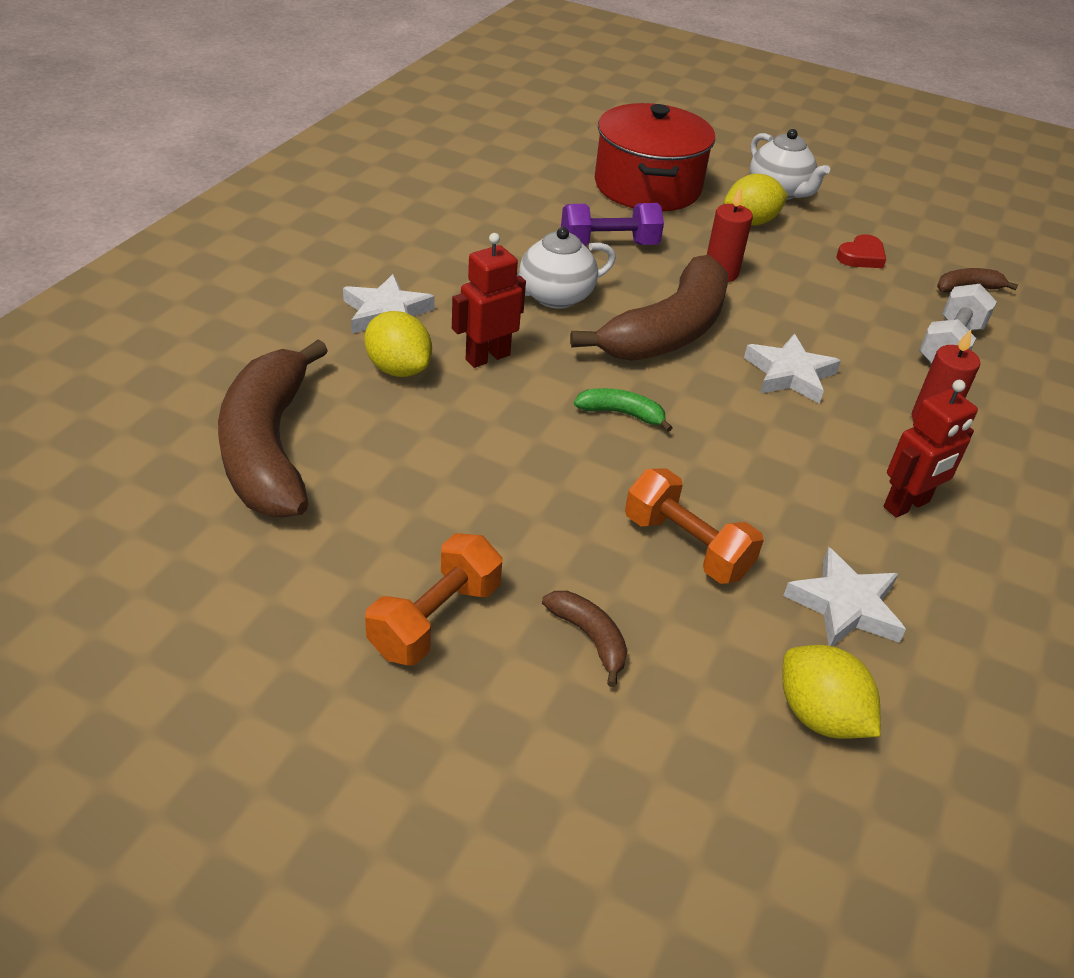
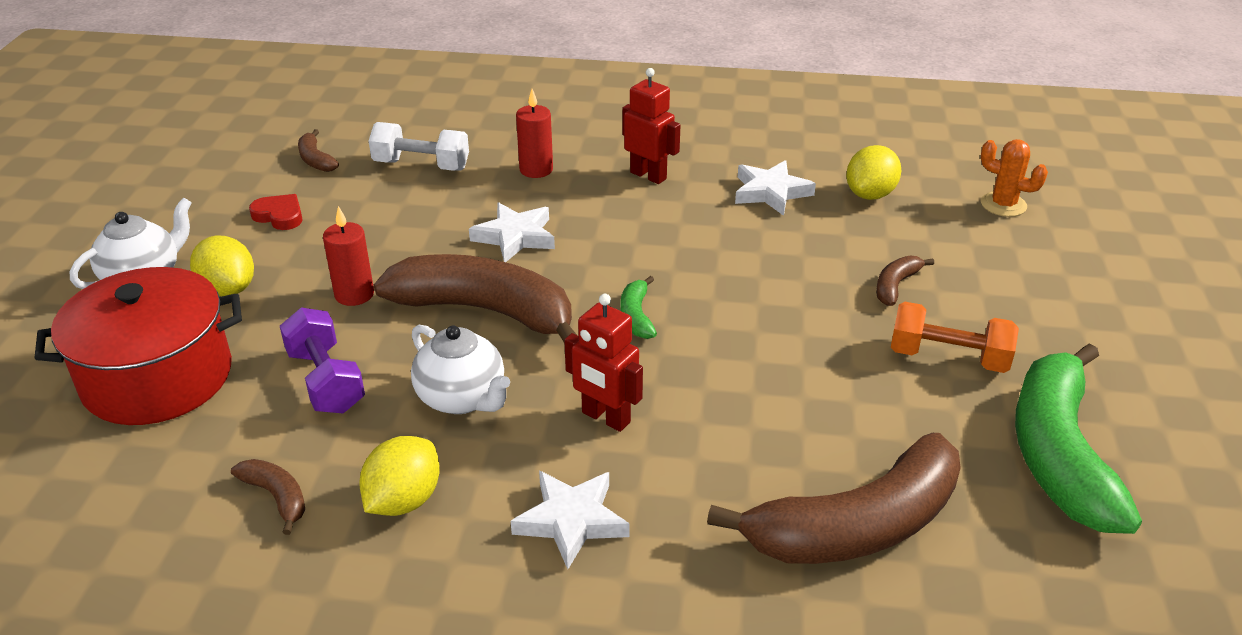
camera: 105 degrees left, 5 degrees down
yellow lemon [364,311,432,377] -> yellow lemon moved to [359,436,440,516]
orange dumbbell [625,468,764,584] -> none
none -> brown banana [231,459,305,535]
none -> orange cactus [981,139,1048,217]
none -> green banana [1015,343,1142,534]

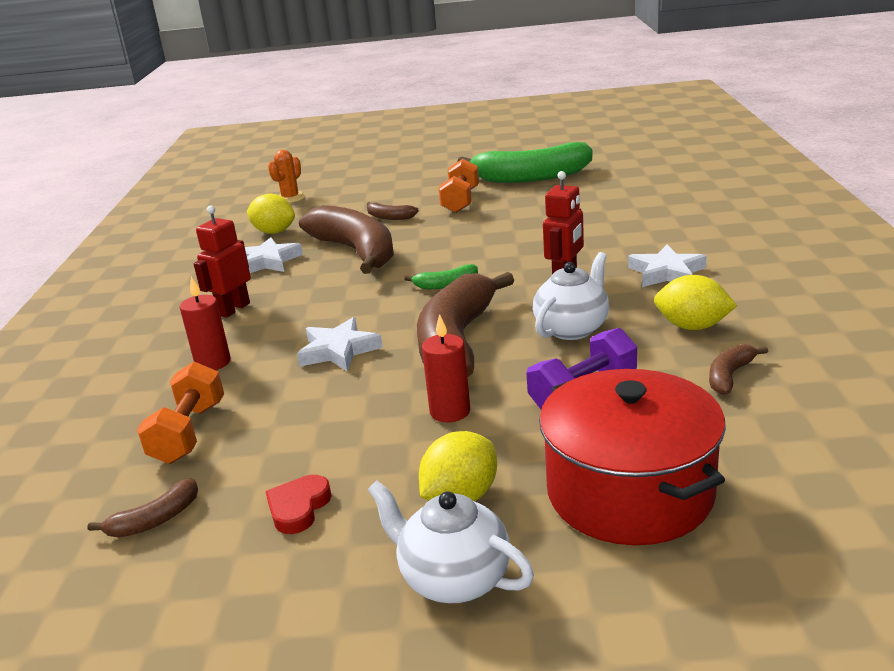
camera: 95 degrees left, 10 degrees down
white dumbbell [369,122,469,171] -> orange dumbbell [137,361,224,464]
brown banana [707,433,961,564] -> brown banana moved to [299,205,394,274]

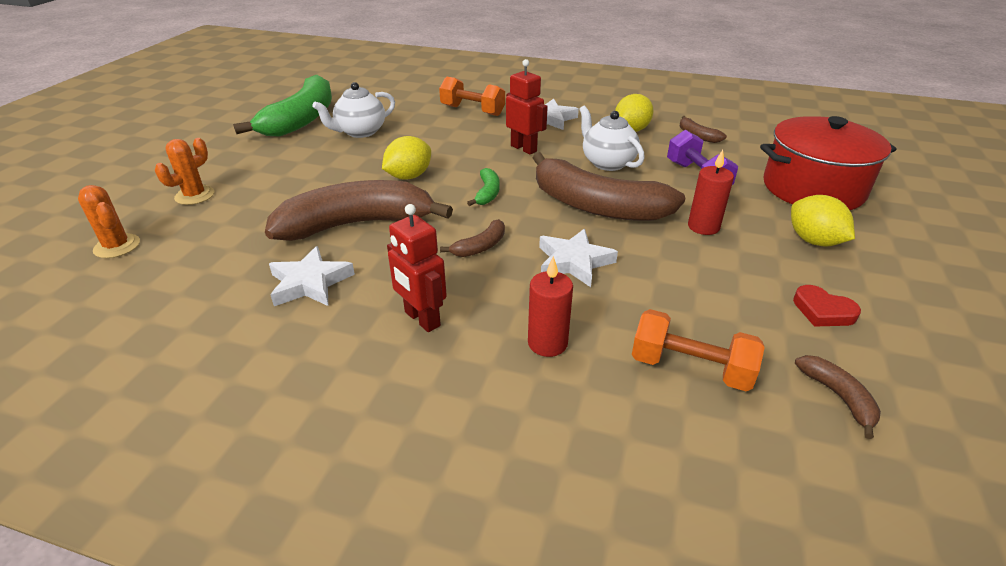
camera: 75 degrees left, 10 degrees up
yellow lemon [247,194,295,234] -> yellow lemon moved to [382,136,431,180]
brown banana [367,202,419,220] -> brown banana moved to [440,219,505,257]
white teapot [367,480,534,604] -> white teapot moved to [312,82,395,138]
orange dumbbell [439,159,479,213] -> orange dumbbell moved to [439,77,505,116]
none -> orange cactus [155,138,214,205]

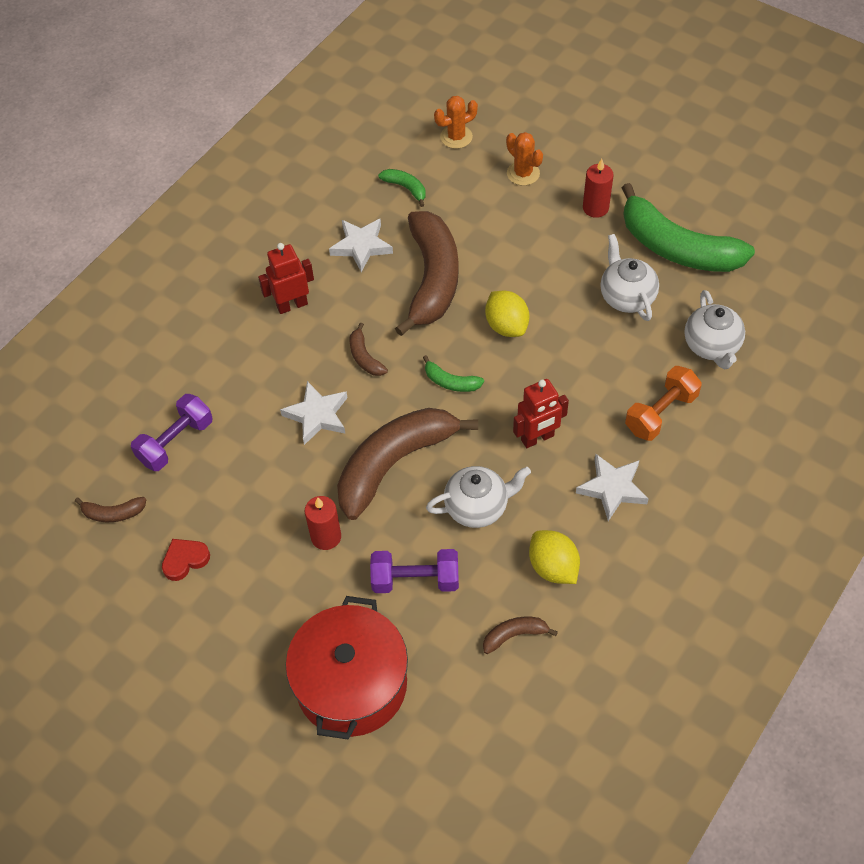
camera: 110 degrees right, 20 degrees up
red candle [528,256,573,357] -> red candle moved to [583,159,614,218]
orange dumbbell [632,309,765,391] -> purple dumbbell [131,394,213,471]
yellow lemon [791,195,855,247] -> none
none -> green banana [378,169,426,207]
none -> white teapot [684,290,745,369]

